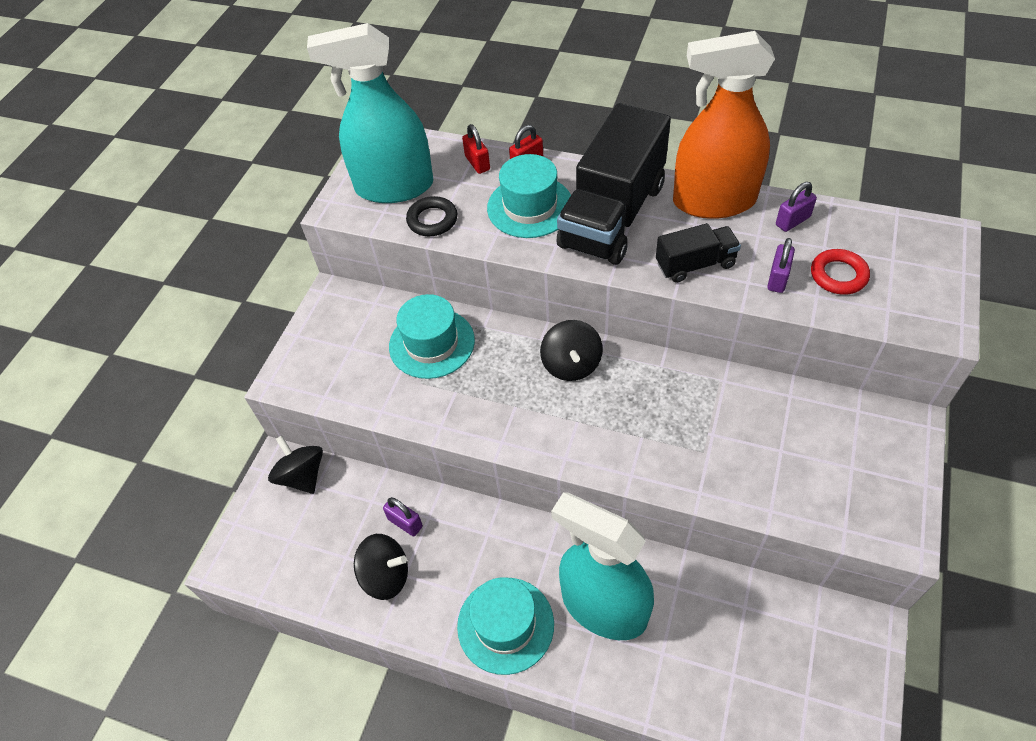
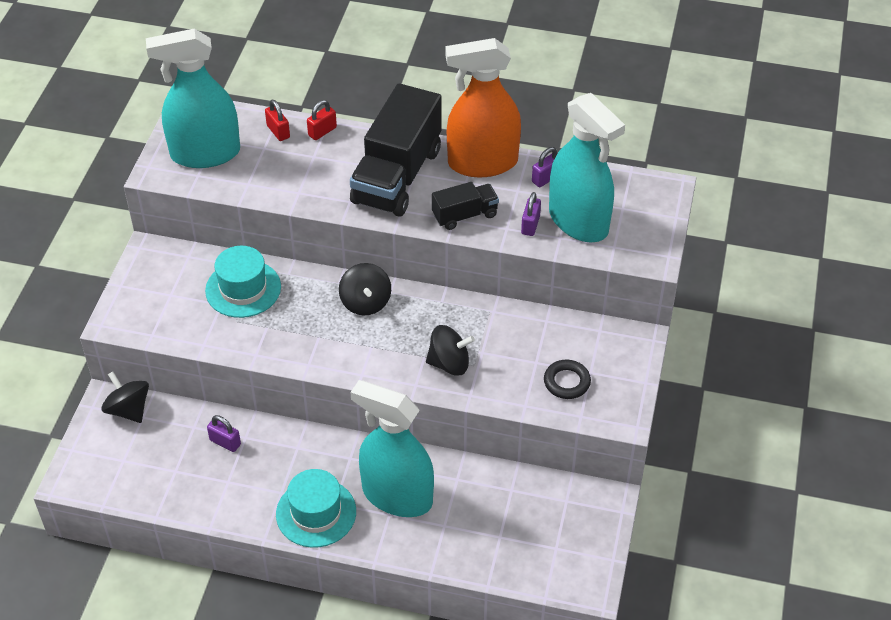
camera: 10 degrees left, 5 degrees down
black spinning top [354,534,408,600] -> black spinning top moved to [426,325,475,376]
black ring [406,196,457,236] -> black ring moved to [544,360,591,399]
turquoise hat [487,154,571,238] -> none
red ring [811,249,870,295] -> turquoise spray bottle [549,93,625,242]

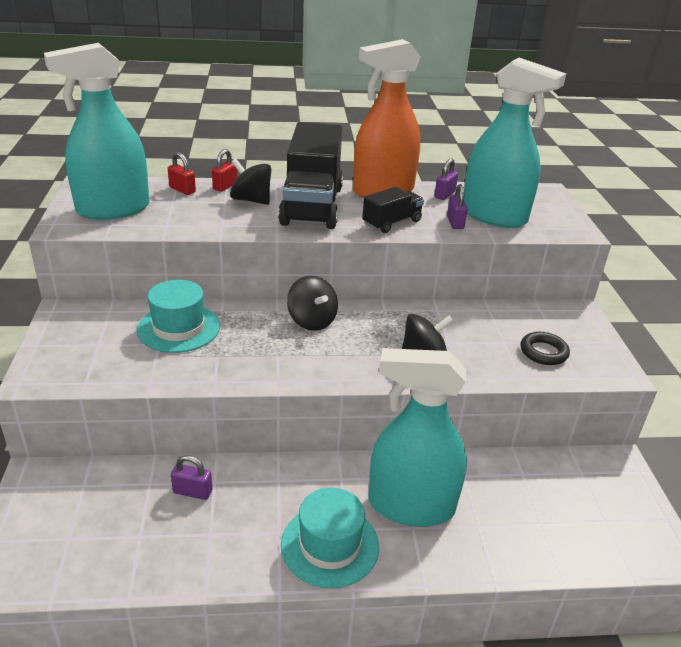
camera: 20 degrees left, 15 degrees down
black spinning top [101,371,149,423] -> black spinning top moved to [230,158,271,205]

